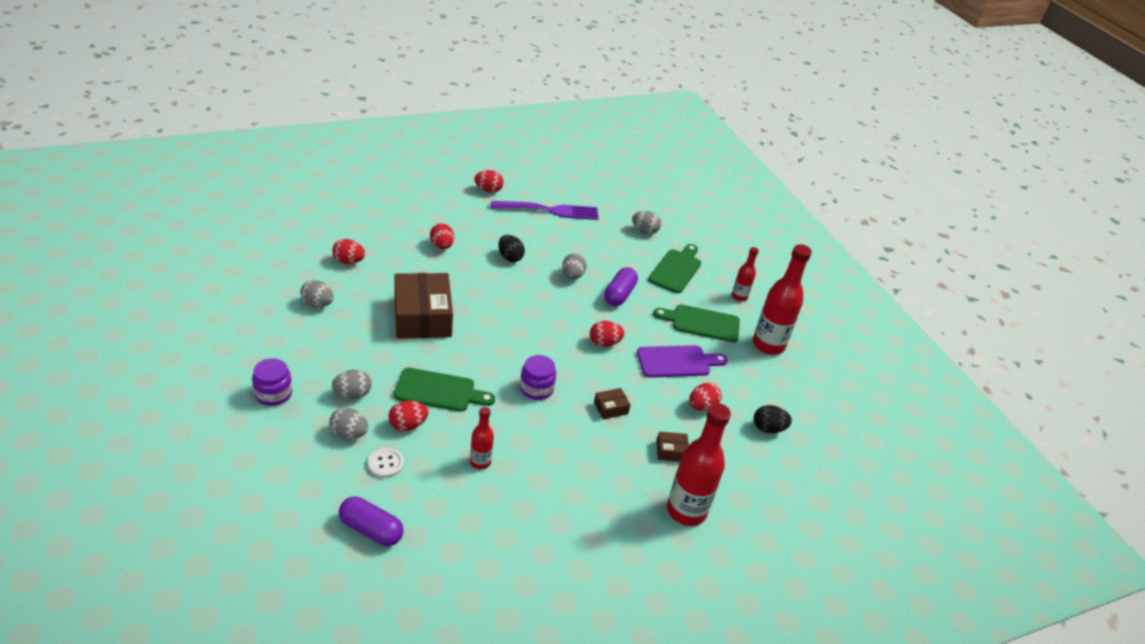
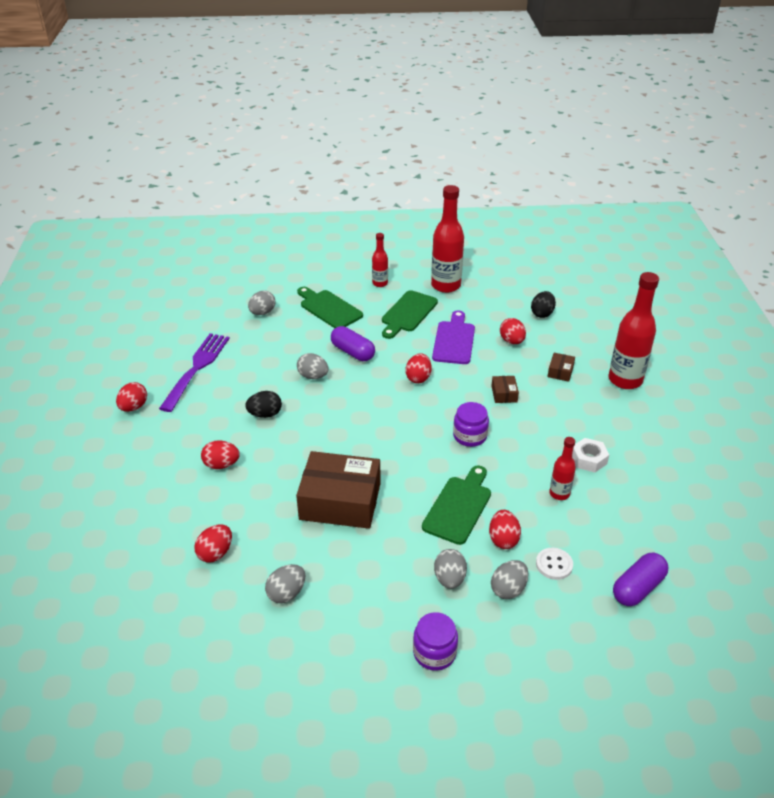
camera: 65 degrees left, 0 degrees up
none -> white nut [572,438,609,472]

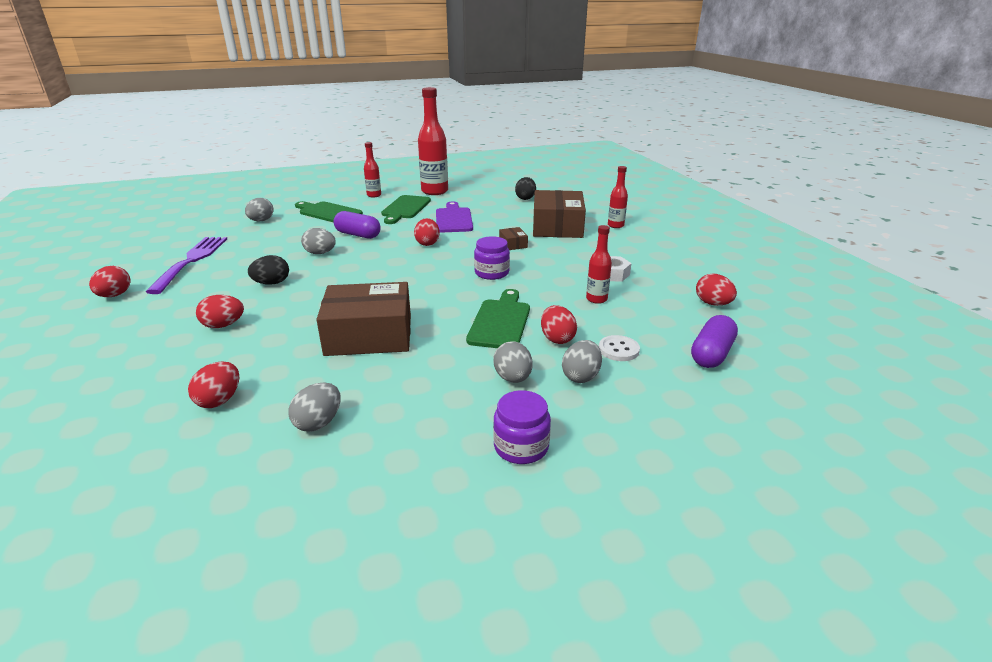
camera: 15 degrees left, 10 degrees down
red egg [500,318,526,344] -> red egg moved to [696,274,737,306]
brown box [548,353,575,382] -> brown box [533,190,586,238], size x2.39
red bottle [608,272,659,389] -> red bottle [608,166,628,228], size x0.53

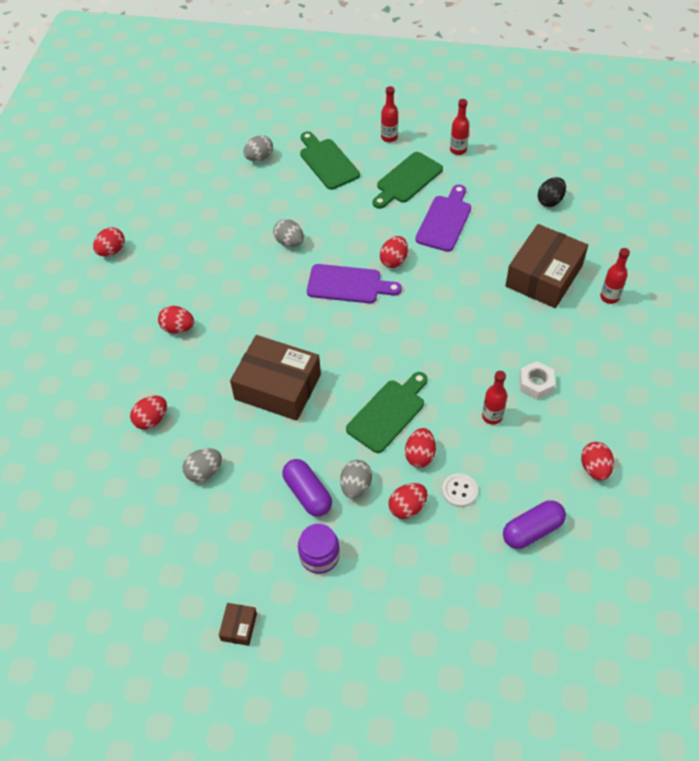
camera: 30 degrees right, 25 degrees up
purple fork [146,237,227,294] -> none
black egg [248,255,289,285] -> none
purple capsule [334,211,381,239] -> purple capsule moved to [282,459,332,517]
red bottle [418,87,448,195] -> red bottle [450,99,469,155], size x0.53
purple jar [474,236,510,280] -> none
brown box [499,227,528,250] -> brown box moved to [219,603,257,646]
grey egg [562,340,602,383] -> red egg [388,483,427,519]
none -> purple cutting board [307,264,402,303]

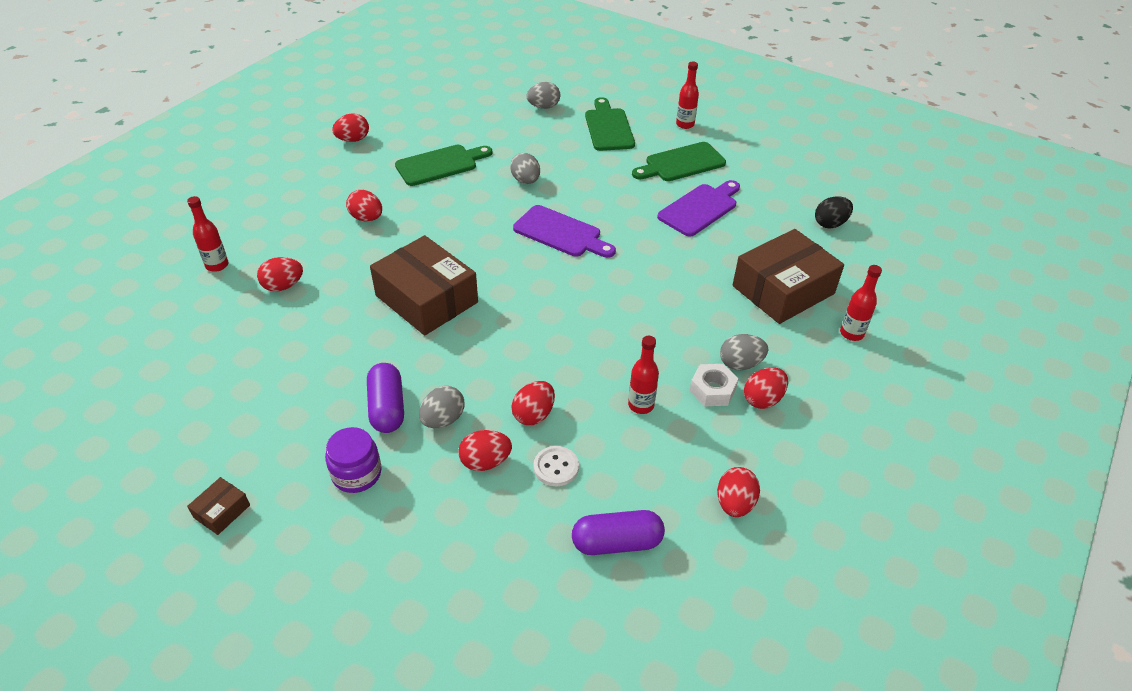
camera: 20 degrees right, 10 degrees down
grey egg [183,448,222,482] -> grey egg moved to [720,334,768,370]
green cutting board [346,372,428,453] -> green cutting board moved to [395,145,492,186]
red egg [380,236,408,268] -> red egg moved to [744,367,788,409]
red bottle [450,99,469,155] -> red bottle moved to [187,196,228,272]

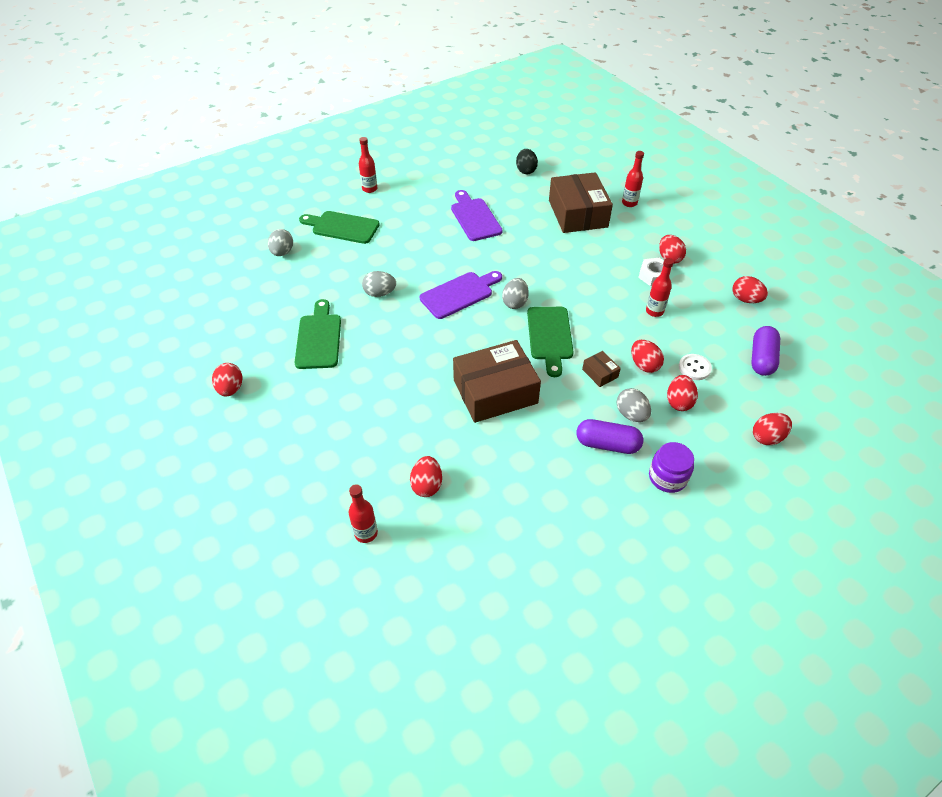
camera: 65 degrees left, 5 degrees up
brown box [187,477,250,535] -> brown box moved to [582,351,621,387]
red egg [346,190,382,222] -> red egg moved to [753,413,792,445]
green cutting board [632,142,726,181] -> green cutting board moved to [527,307,573,377]
grey egg [720,334,768,370] -> grey egg moved to [502,278,529,309]

